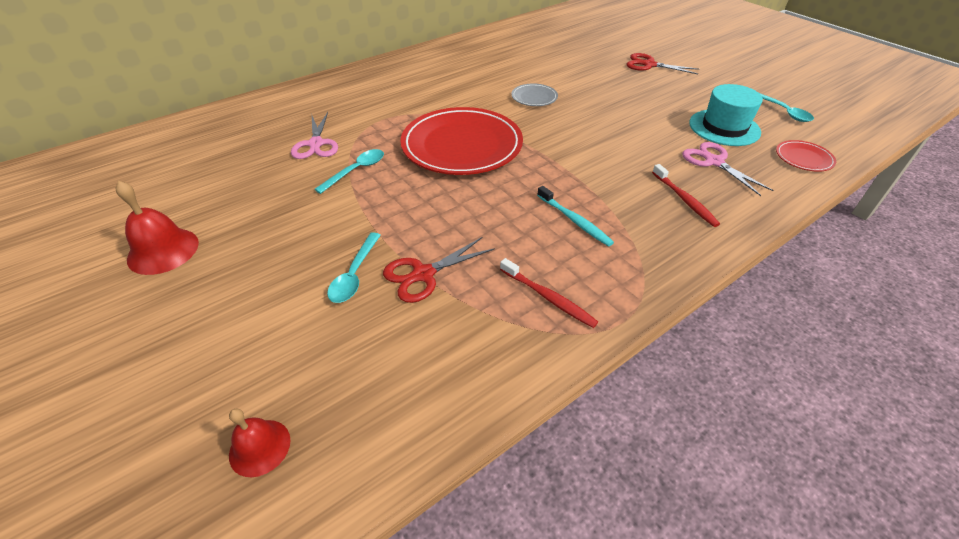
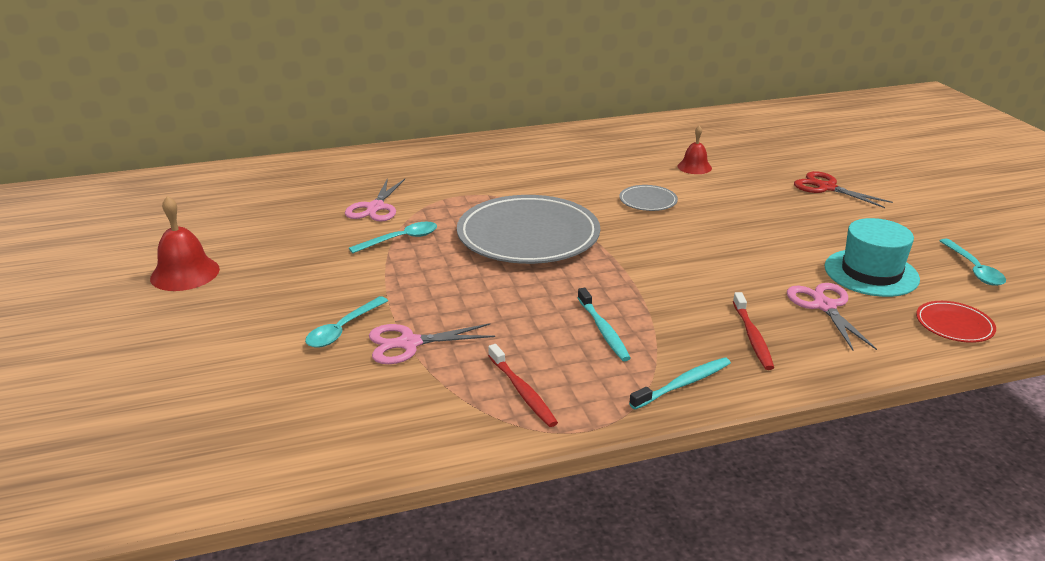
camera: 20 degrees right, 15 degrees down
red bell [229,408,291,477] -> red bell moved to [678,126,712,174]
red scissors [383,237,495,303] -> pink scissors [369,323,495,364]
red plate [400,107,523,175] -> grey plate [457,195,600,264]
none -> turquoise toothbrush [629,357,731,410]

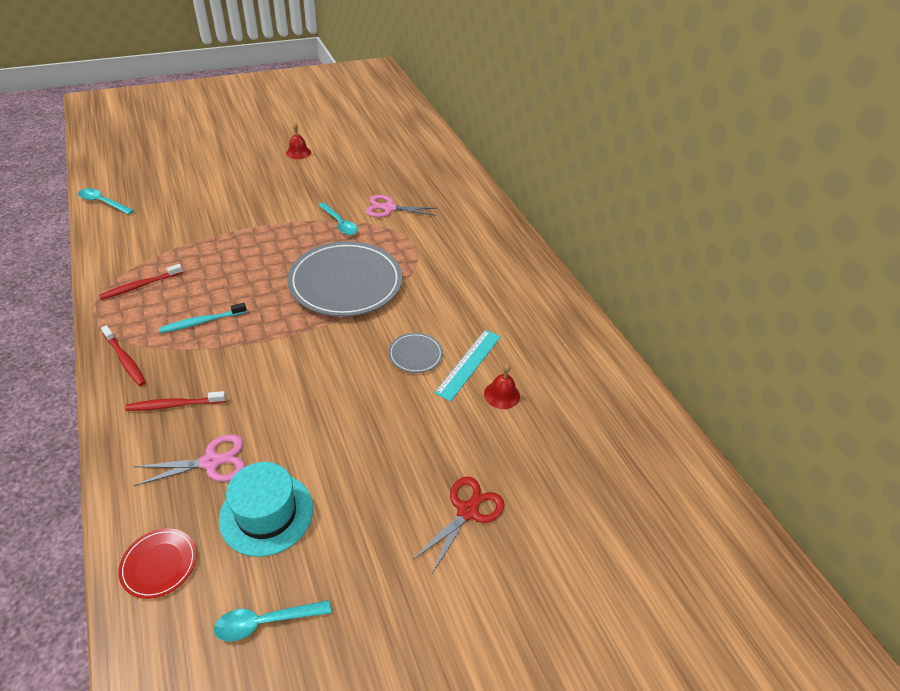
camera: 80 degrees right, 15 degrees up
red bell [150,196,220,291] -> red bell [286,123,311,159], size x0.64
turquoise spoon [305,296,388,348] -> turquoise spoon moved to [78,188,134,215]
pink scissors [369,323,495,364] -> none
turquoise toothbrush [629,357,731,410] -> red toothbrush [101,325,146,386]
none -> turquoise ruler [434,330,501,402]

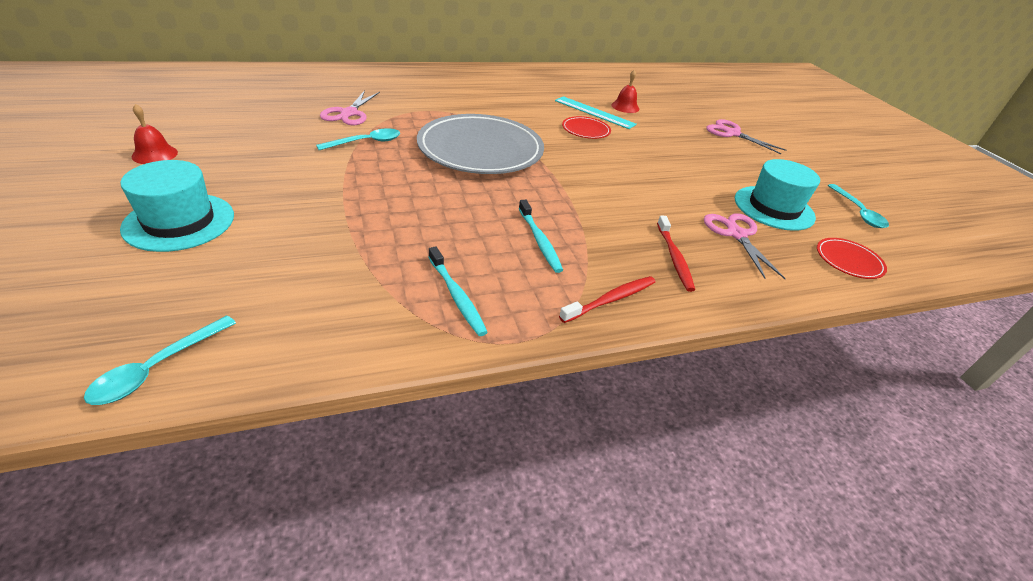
camera: 85 degrees left, 5 degrees down
red toothbrush [99,264,183,300] -> turquoise toothbrush [429,246,488,336]
grey plate [388,333,443,373] -> red plate [562,116,611,139]
red scissors [413,476,505,575] -> pink scissors [706,119,787,154]
none -> turquoise hat [120,160,234,252]

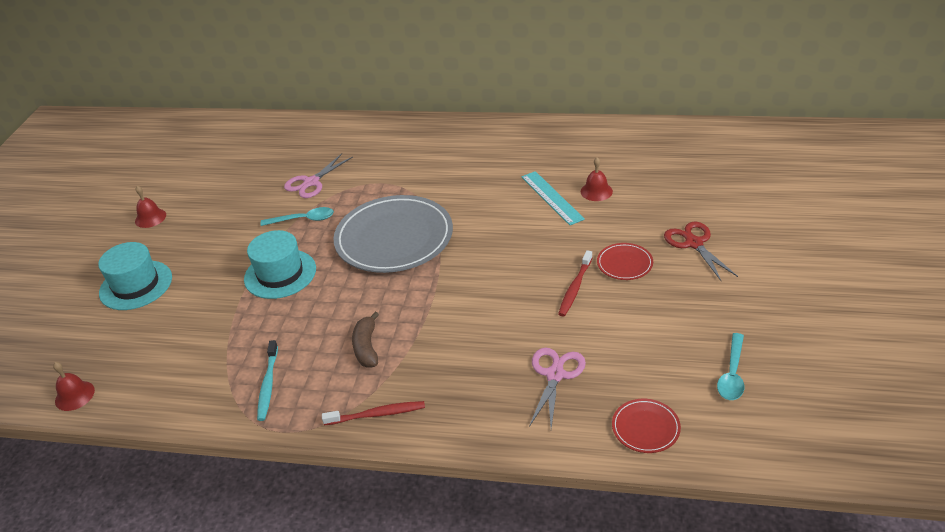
camera: 35 degrees right, 0 degrees up
turquoise spoon [84,315,236,405] -> red bell [53,362,95,411]
turquoise toothbrush [519,200,563,273] -> brown banana [352,312,379,368]
red plate [562,116,611,139] -> red plate moved to [597,243,653,280]
red toothbrush [657,215,695,292] -> red toothbrush moved to [558,250,592,316]
pink scissors [706,119,787,154] -> red scissors [664,222,738,282]
turquoise hat [735,159,820,231] -> turquoise hat moved to [244,230,316,299]

